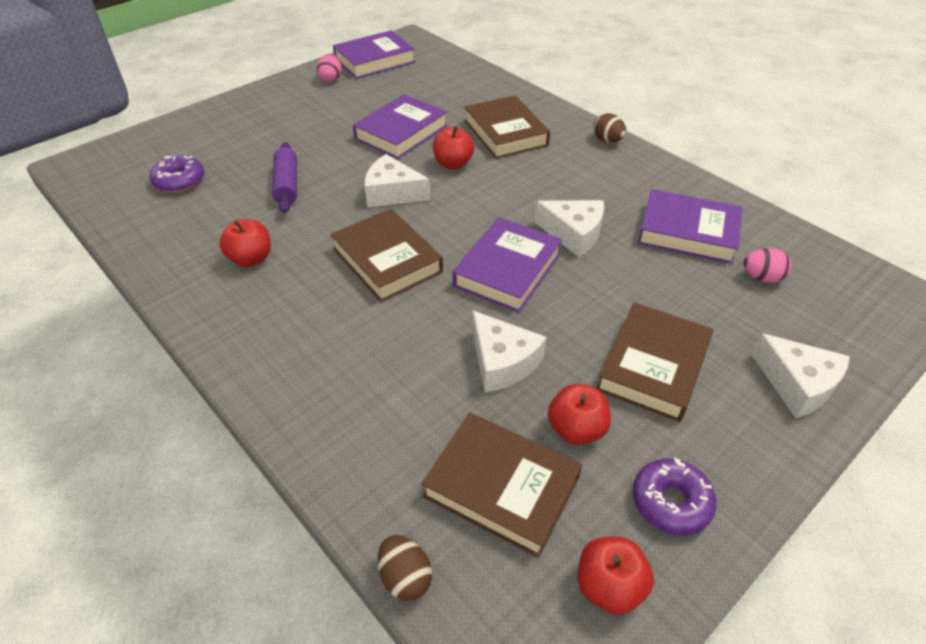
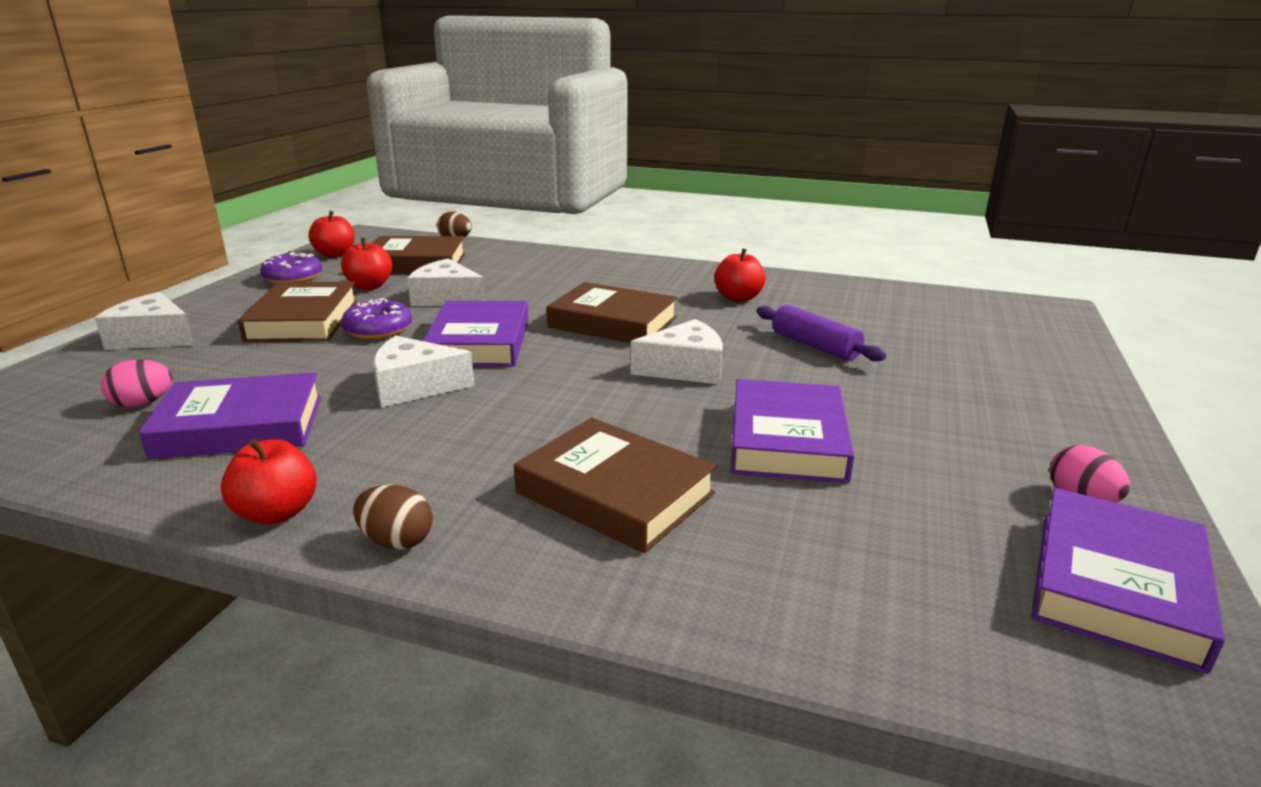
camera: 150 degrees right, 20 degrees down
purple donut [150,155,204,193] -> purple donut moved to [341,298,412,339]
red apple [433,126,474,169] -> red apple moved to [221,439,317,524]

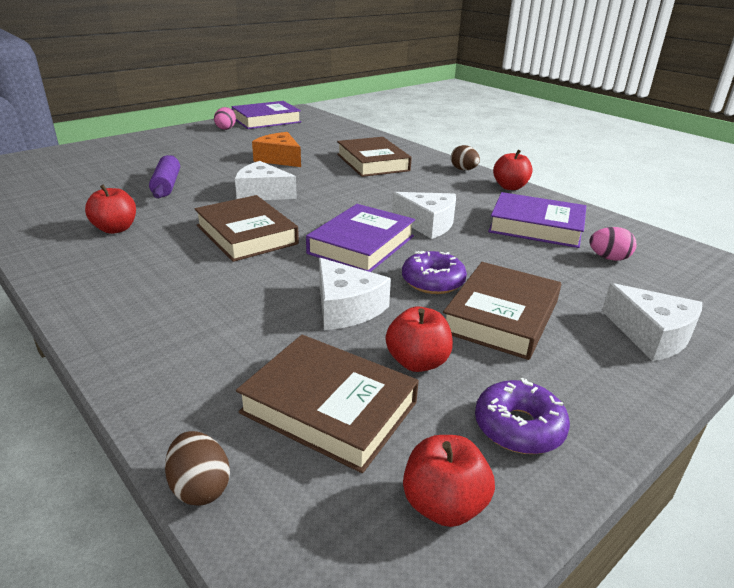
camera: 150 degrees left, 5 degrees up
purple book [731,379,854,483] -> orange cheese [252,132,301,167]

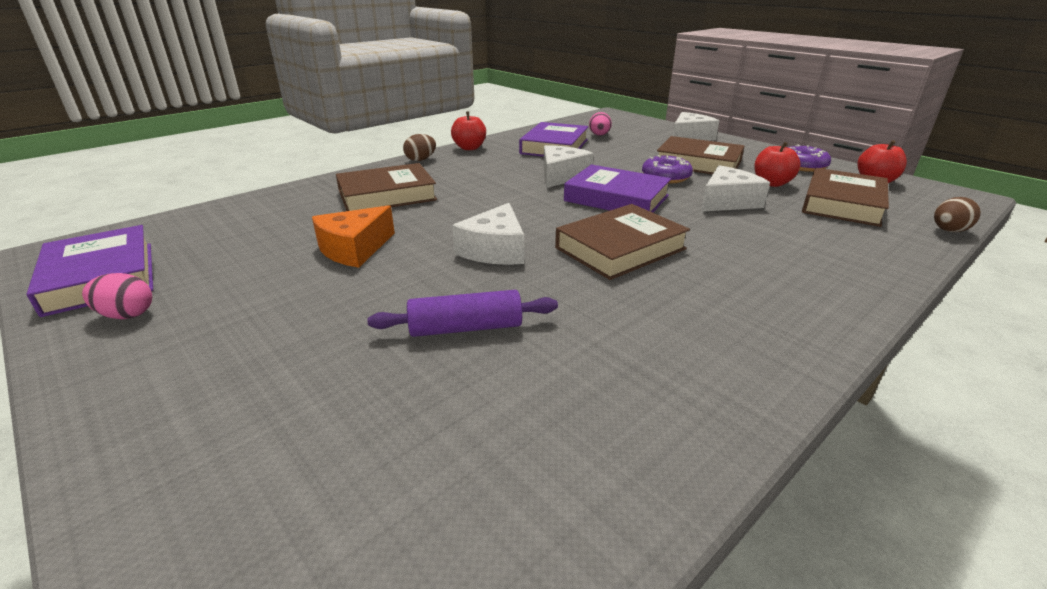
camera: 90 degrees left, 0 degrees up
red apple [85,185,136,234] -> none

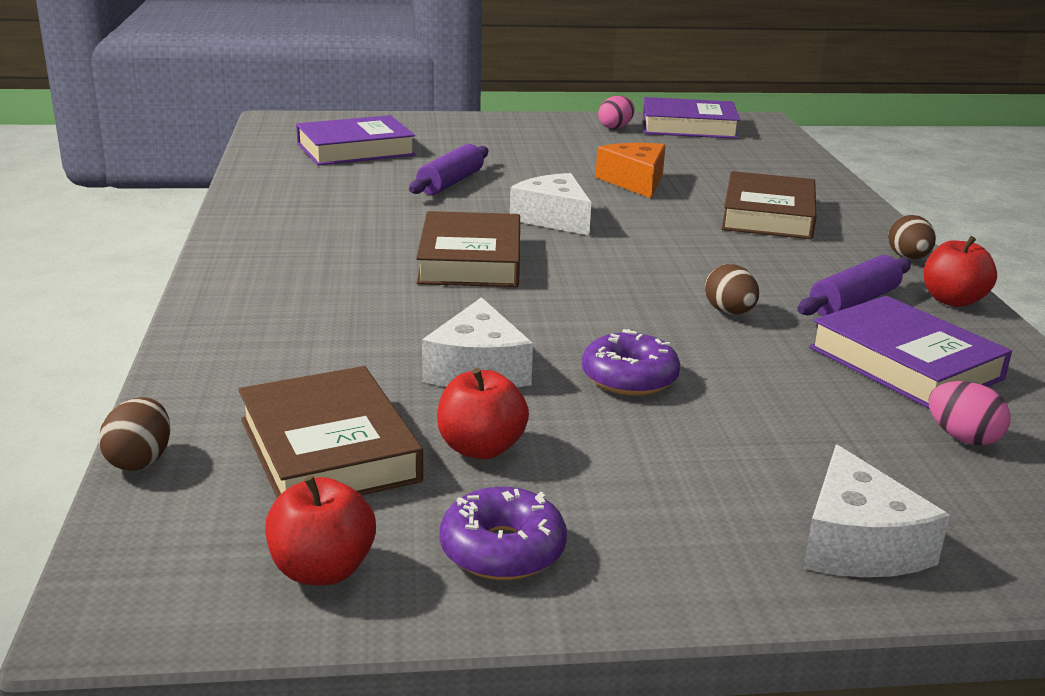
camera: 125 degrees right, 5 degrees down
white cheese [544,145,594,188] -> brown egg [705,264,759,314]
purple book [564,164,671,213] -> purple book moved to [296,115,416,166]
brown book [657,136,744,174] -> none
none -> purple rolling pin [797,255,911,316]

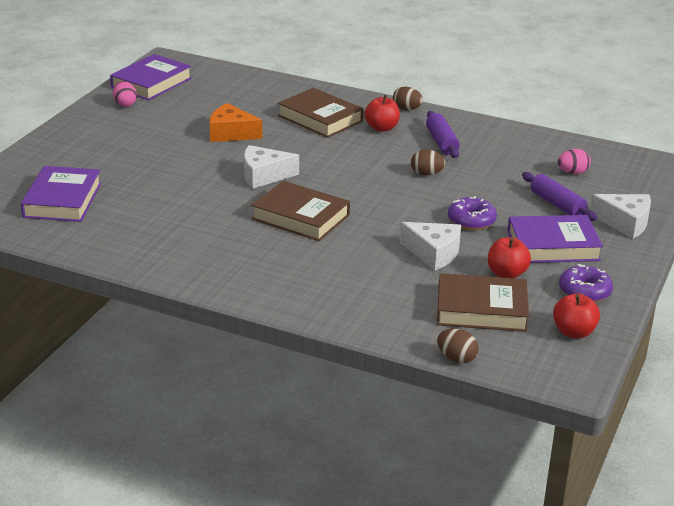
camera: 60 degrees left, 5 degrees up
purple rolling pin [409,144,488,195] -> purple rolling pin moved to [522,172,597,221]
purple book [809,296,1012,409] -> purple book moved to [507,215,603,263]
red apple [924,236,997,307] -> red apple moved to [364,95,400,132]

